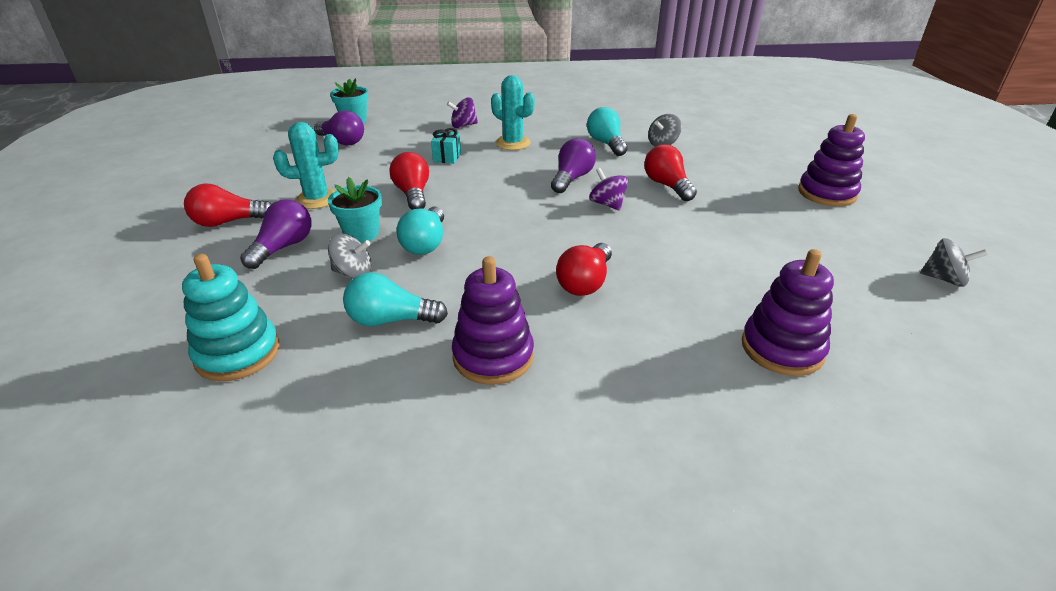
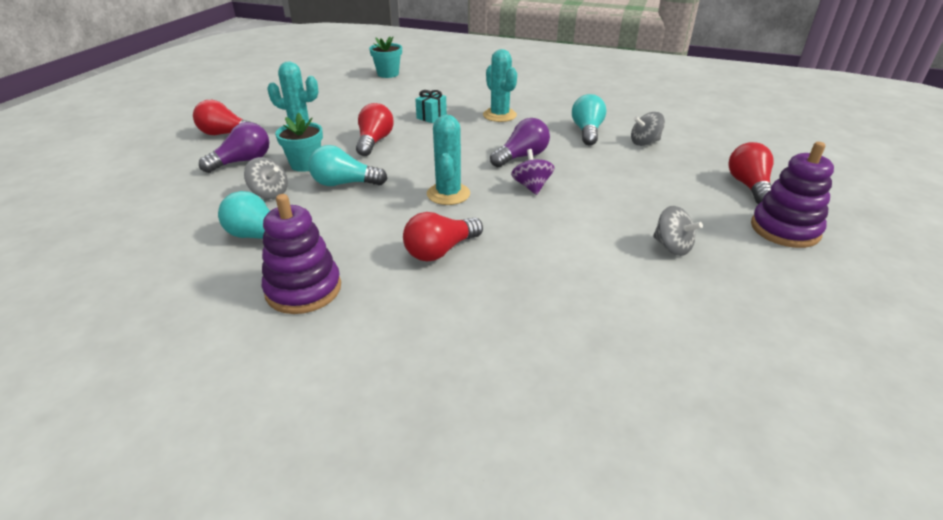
camera: 25 degrees right, 0 degrees up
turquoise stacking toy [182,254,279,381] -> none
purple light bulb [314,110,364,145] -> none
turquoise light bulb [397,207,444,255] -> turquoise light bulb turned 60 degrees clockwise [308,145,387,186]
purple spinning top [447,97,478,128] -> none
red light bulb [644,144,697,201] -> red light bulb moved to [728,142,774,204]
purple stacking toy [742,249,834,376] -> none
grey spinning top [920,238,988,287] -> grey spinning top moved to [653,206,703,256]
none -> turquoise cactus [427,114,470,205]

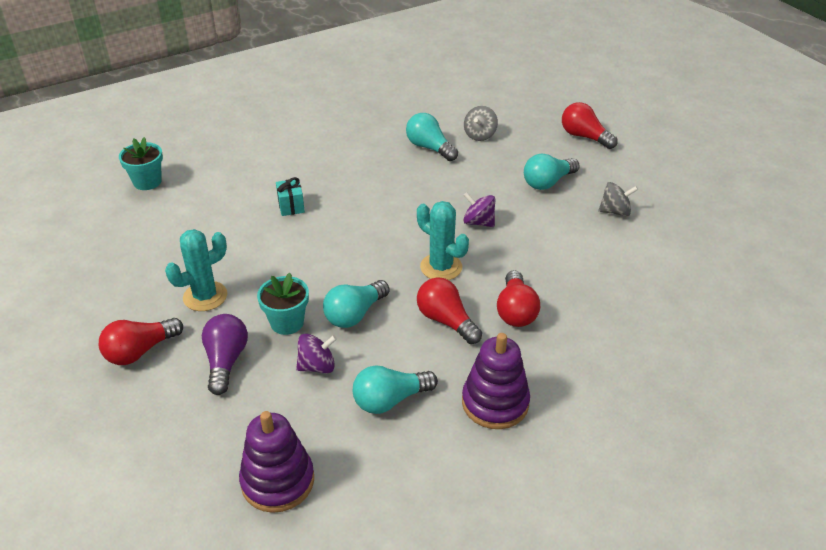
camera: 50 degrees left, 5 degrees up
grey spinning top [244,157,288,199] -> purple spinning top [296,334,337,374]
red light bulb [356,103,394,156] -> red light bulb moved to [417,277,482,344]
turquoise cactus [483,49,517,122] -> none
purple light bulb [490,118,550,167] -> none
purple stacking toy [751,142,834,248] -> purple stacking toy moved to [239,411,314,513]
none -> turquoise light bulb [524,154,580,190]

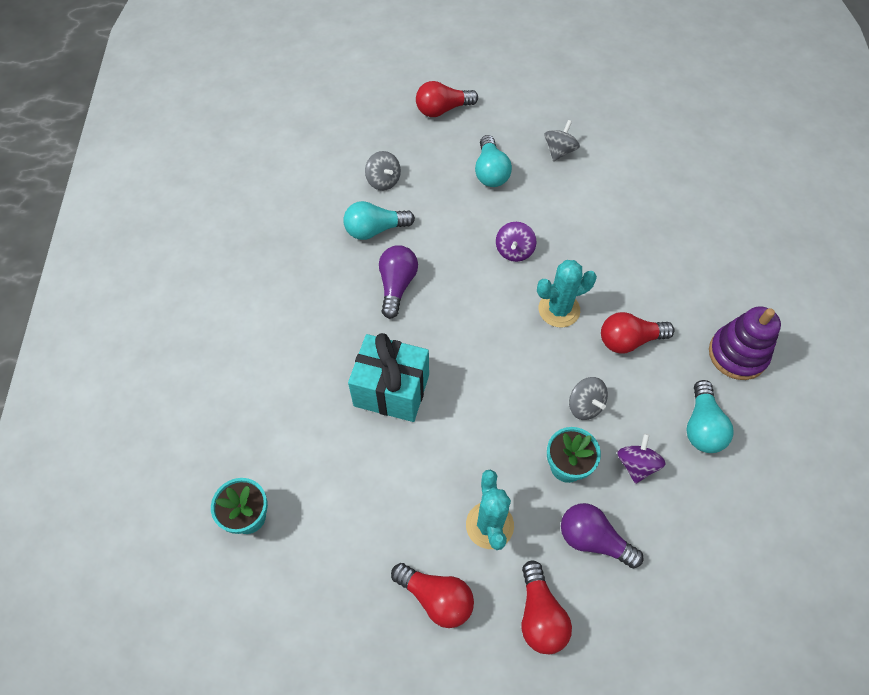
camera: 60 degrees left, 20 degrees up
purple stacking toy [239,411,314,513] -> none
turquoise gift [276,177,305,216] -> turquoise gift [348,333,429,422], size x2.08
turquoise light bulb [323,280,390,328] -> grey spinning top [569,377,608,420]
purple spinning top [463,192,495,227] -> purple spinning top turned 45 degrees counterclockwise [496,222,536,262]
red light bulb [497,270,540,327] -> red light bulb moved to [391,563,474,628]
none -> purple light bulb [379,245,418,319]

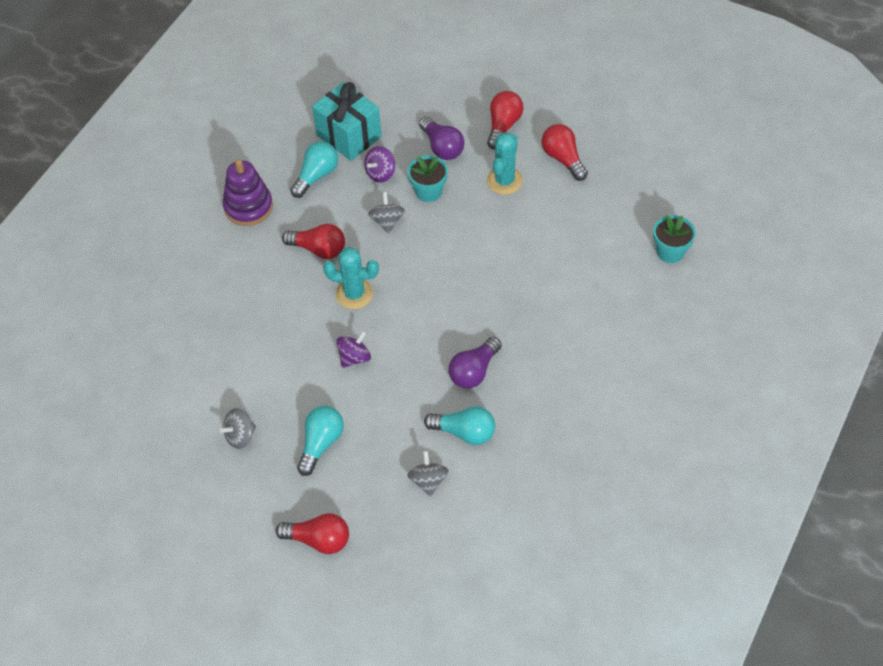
camera: 150 degrees left, 5 degrees down
turquoise gift [348,333,429,422] -> turquoise gift moved to [312,82,382,161]

